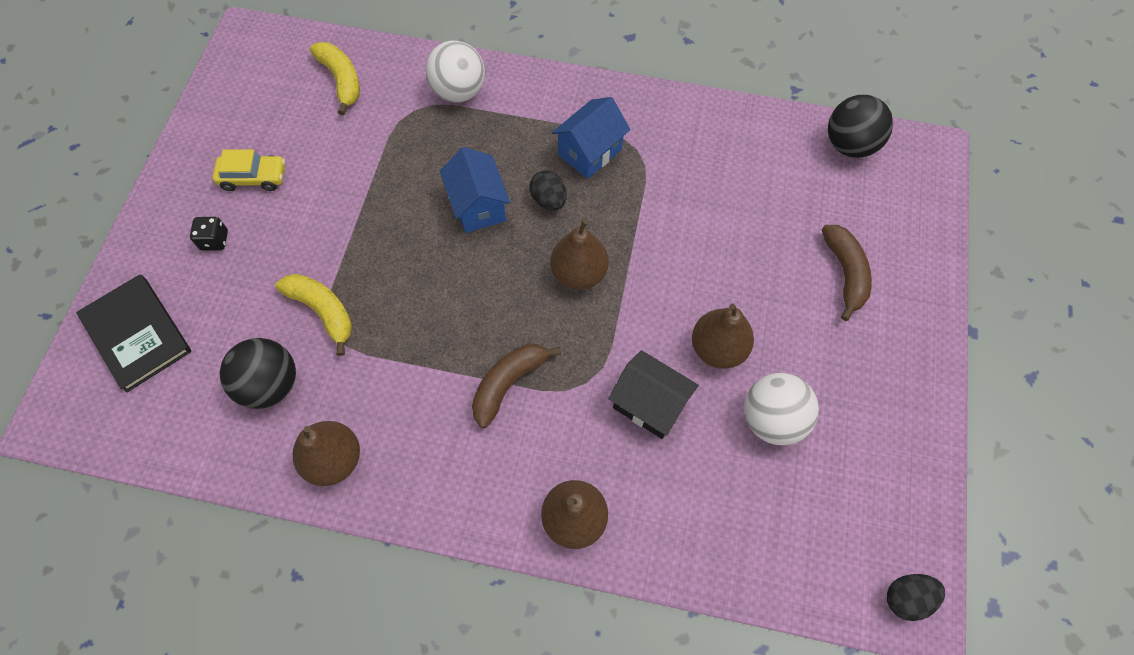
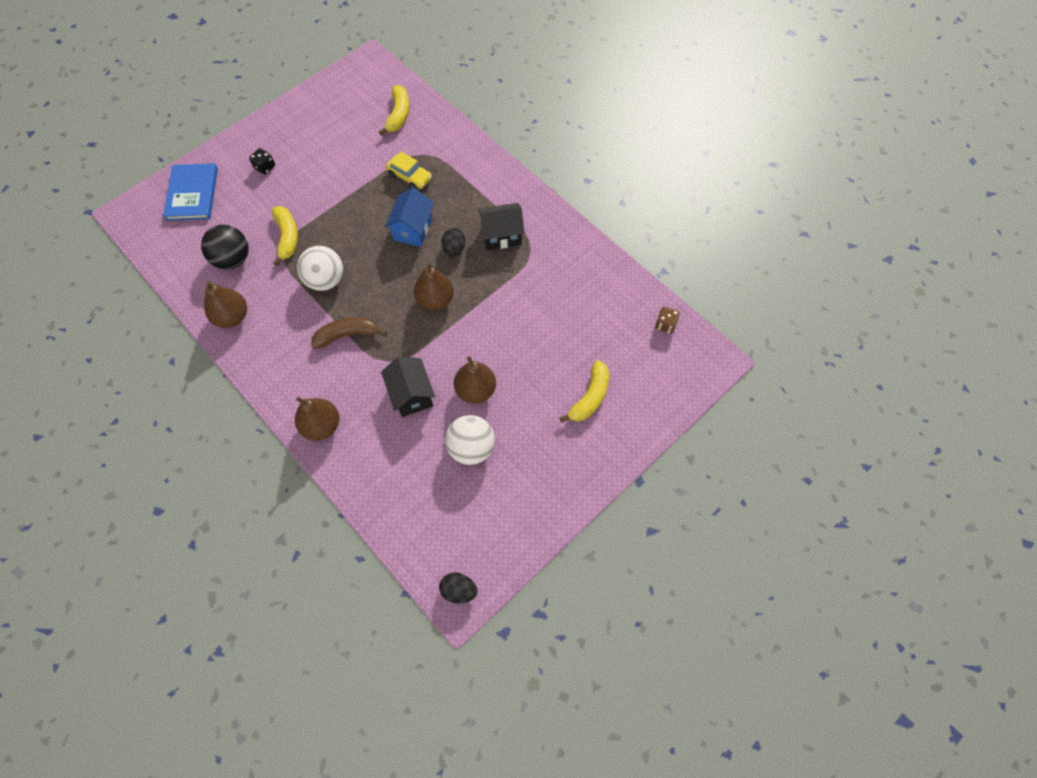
camera: 35 degrees right, 0 degrees up
black book [76,274,191,392] -> blue book [163,163,218,221]
yellow car [212,149,285,191] -> yellow car moved to [386,152,432,190]
white ball [425,41,485,103] -> white ball moved to [297,246,343,291]
blue house [552,97,630,179] -> black house [478,203,525,250]
brown banana [822,225,872,321] -> yellow banana [559,360,609,422]
black ball [828,95,893,158] -> brown dice [655,307,680,333]

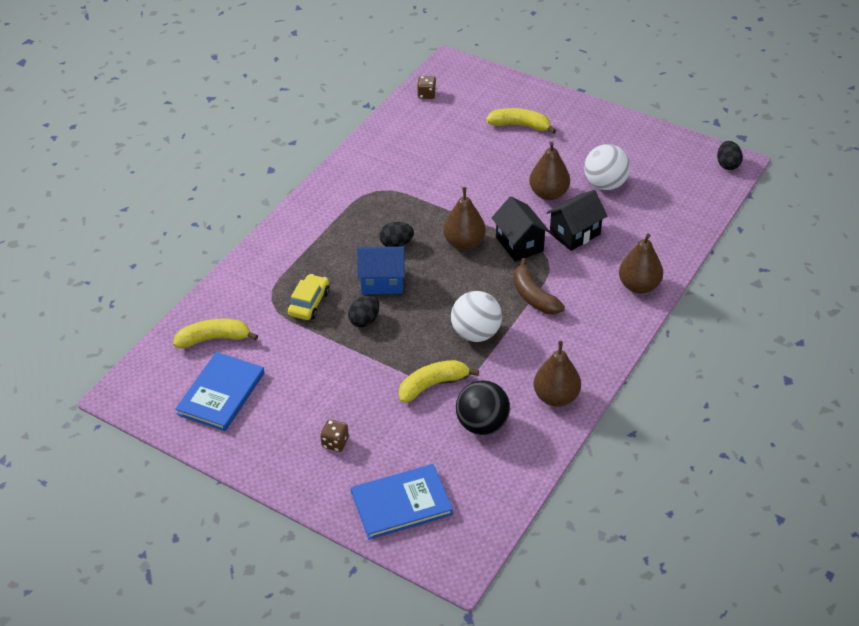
camera: 105 degrees left, 20 degrees down
black dice [249,148,275,175] -> brown dice [320,419,349,452]
black house [478,203,525,250] -> black house moved to [492,196,550,262]
none -> blue book [175,352,265,431]
none -> black egg [348,296,379,328]

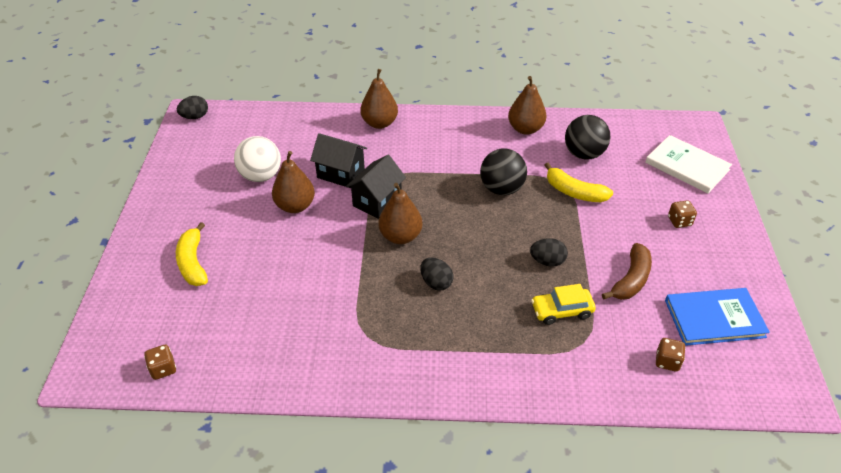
camera: 120 degrees left, 0 degrees up
yellow banana [173,319,258,348] -> brown dice [656,338,686,372]
blue book [351,464,453,540] -> white book [645,135,732,194]
blue house [357,247,405,294] -> none
white ball [451,291,502,342] -> black ball [480,149,527,195]
brown banana [513,258,565,314] -> brown banana moved to [602,243,652,300]

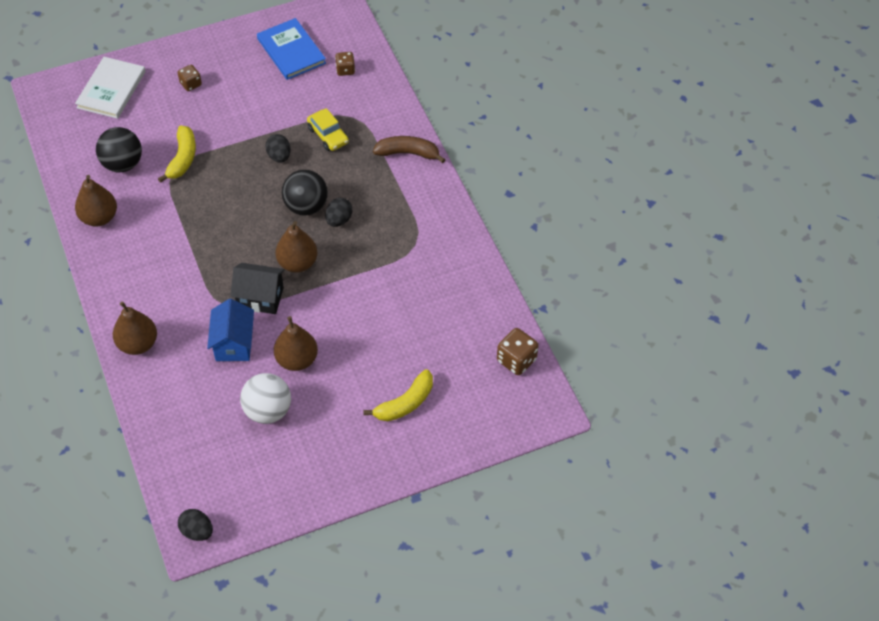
camera: 115 degrees left, 10 degrees up
brown dice [144,344,176,380] -> brown dice [497,328,539,375], size x1.54
black house [310,133,367,188] -> blue house [207,299,254,361]
black ball [480,149,527,195] -> black ball moved to [282,170,328,216]
brown banana [602,243,652,300] -> brown banana moved to [373,136,445,163]

